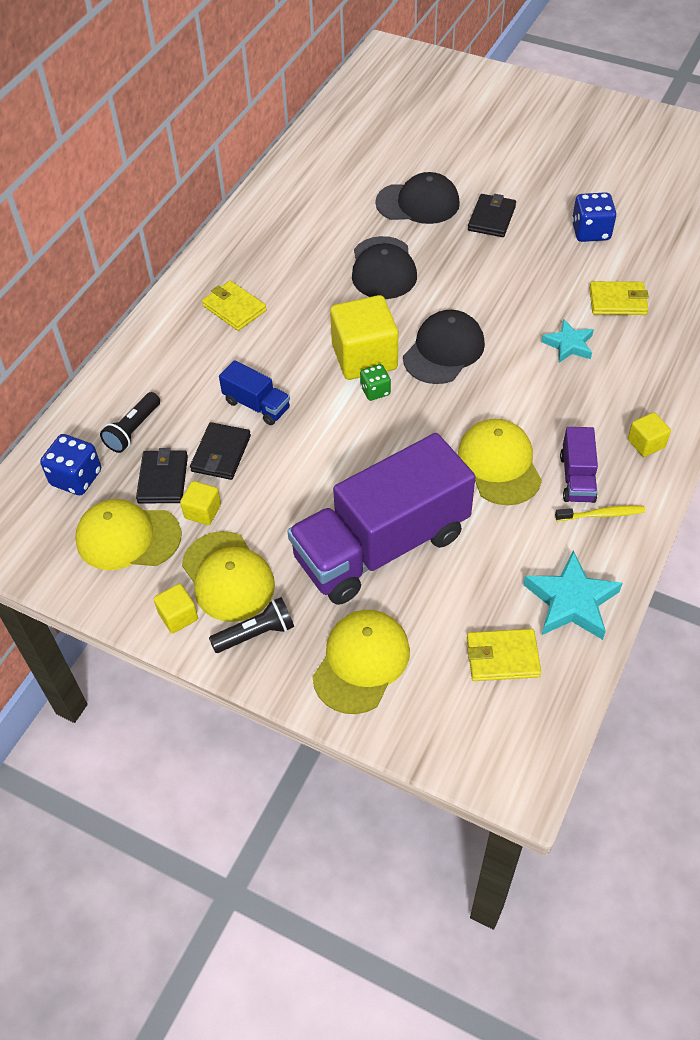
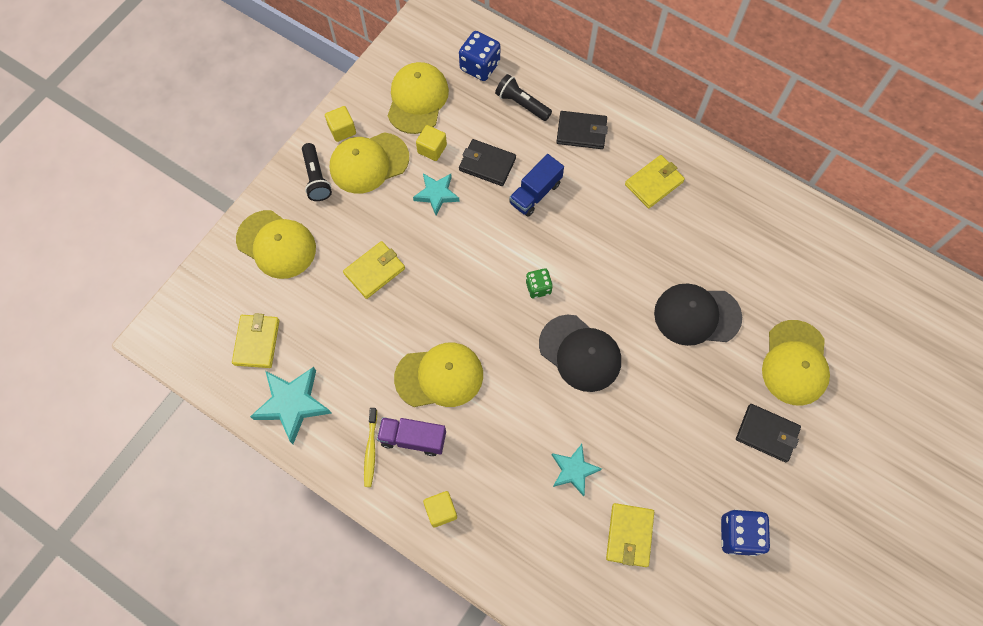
camera: 95 degrees right, 15 degrees up
black wallet [136,448,188,504] -> black wallet moved to [556,111,608,149]
purple truck [287,433,476,605] -> yellow wallet [343,241,405,299]
yellow cube [330,295,398,380] -> none
black cap [375,172,460,224] -> yellow cap [762,320,830,405]
none -> turquoise star [413,173,460,215]

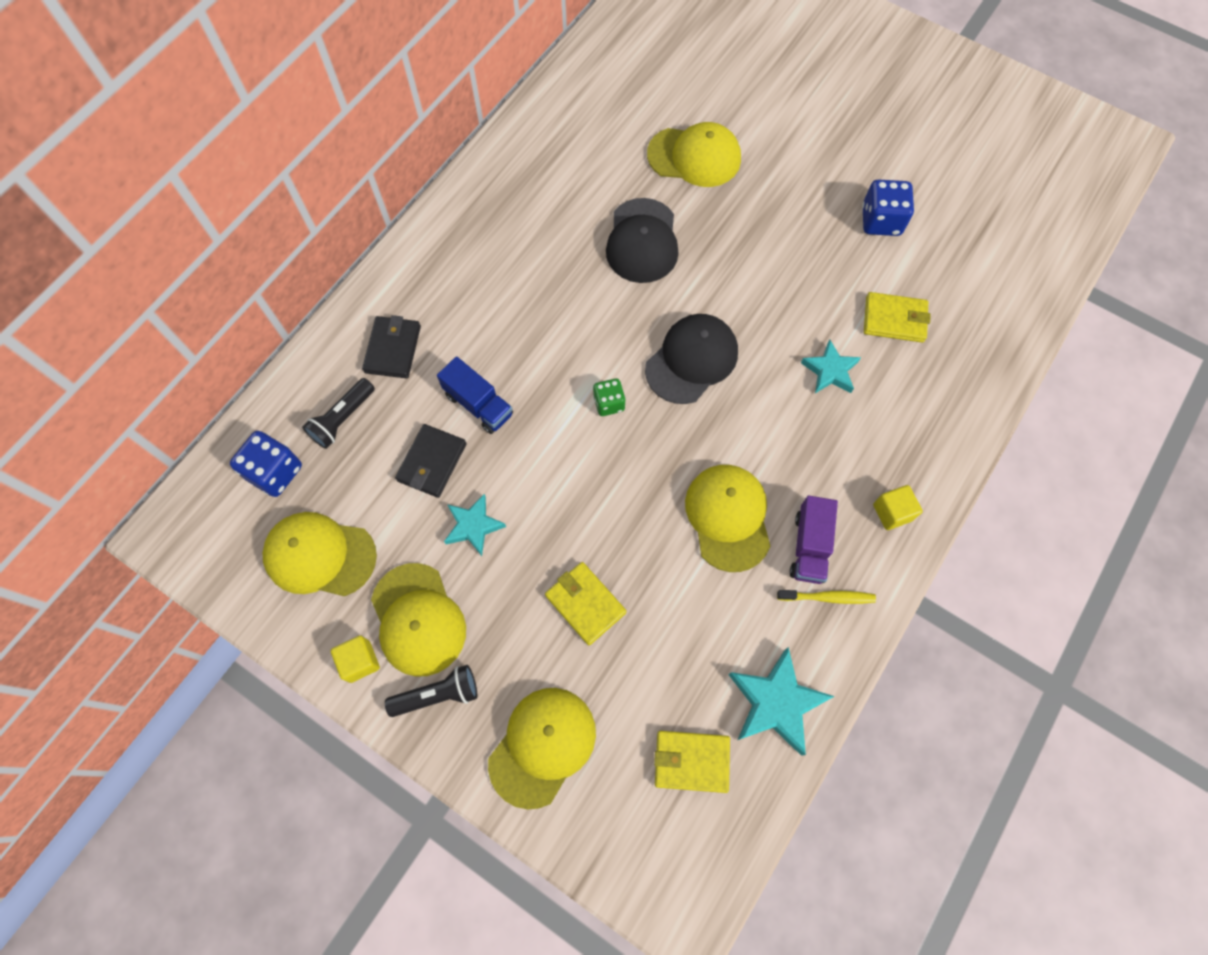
camera: 90 degrees left, 0 degrees up
yellow cube [416,125,447,161] -> none
yellow wallet [625,155,685,209] -> none
black wallet [736,404,801,462] -> none

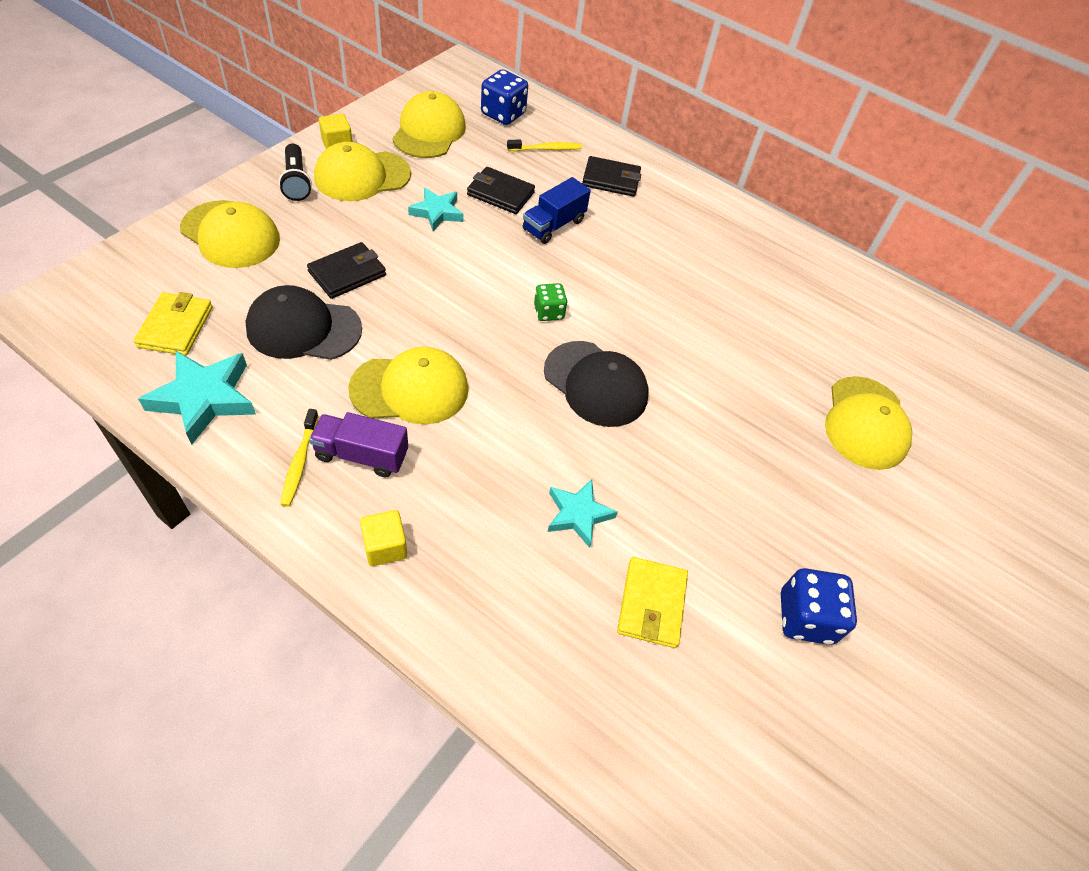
camera: 85 degrees right, 15 degrees down
black flashlight [302,378,375,449] -> yellow toothbrush [507,140,582,151]
yellow wallet [545,562,626,645] -> black wallet [307,242,386,299]
black cap [606,198,679,283] -> black cap moved to [245,285,362,360]

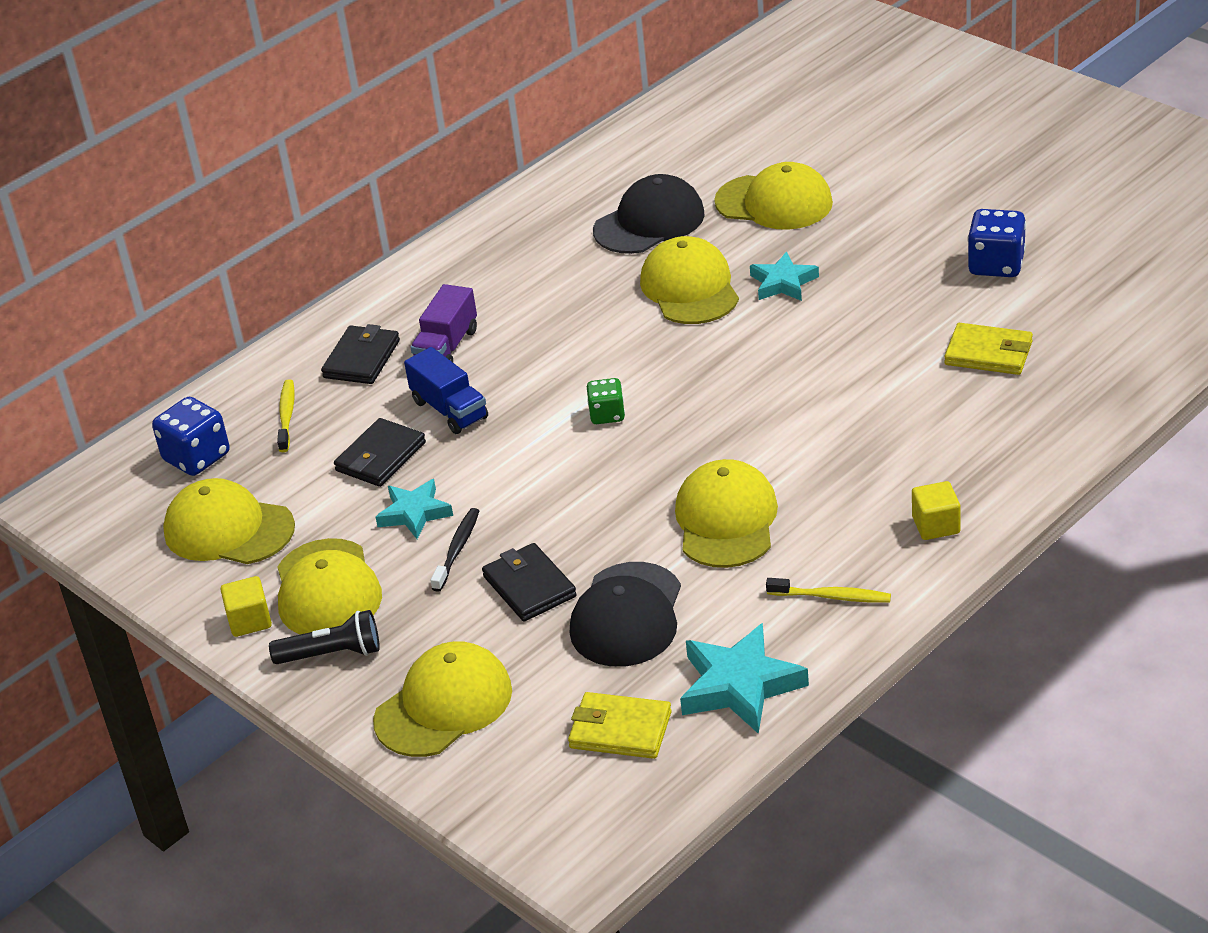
camera: 70 degrees left, 15 degrees down
purple truck [309,412,408,477] -> purple truck moved to [410,284,477,362]
black cap [544,341,649,427] -> black cap moved to [593,174,705,254]
turquoise star [548,479,618,548] -> turquoise star moved to [750,252,819,301]
none -> black toothbrush [430,508,479,592]
none -> yellow cap [640,236,739,324]

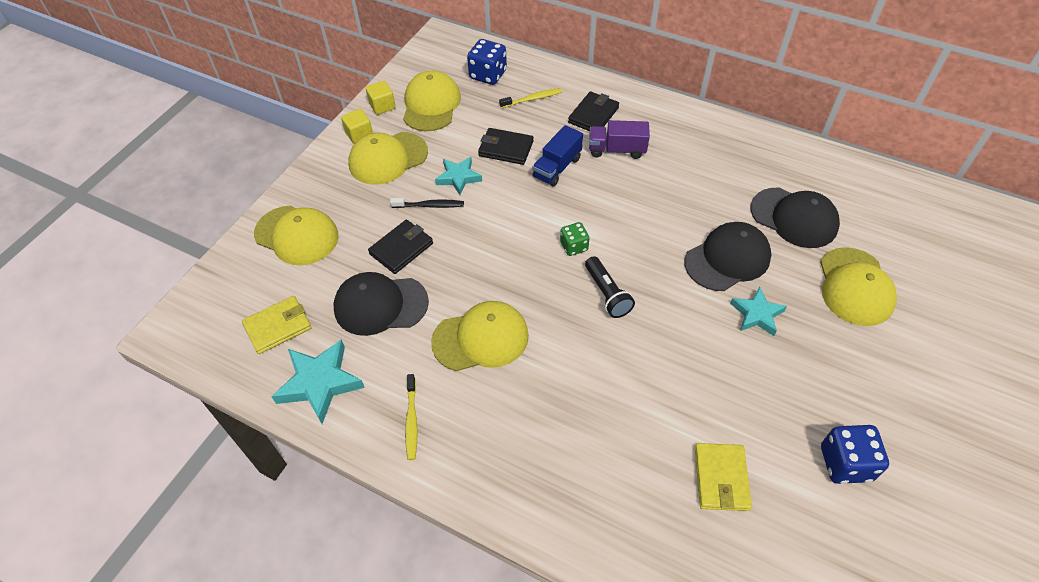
camera: 70 degrees right, 15 degrees up
black flashlight [269,610,380,664] -> black flashlight moved to [585,256,635,318]
black wallet [321,324,400,384] -> black wallet turned 60 degrees counterclockwise [568,91,619,131]
yellow wallet [568,692,672,759] -> yellow wallet turned 60 degrees clockwise [242,296,312,354]
yellow cap [640,236,739,324] -> black cap [684,222,771,291]
yellow cube [912,481,960,540] -> yellow cube moved to [366,81,396,115]

